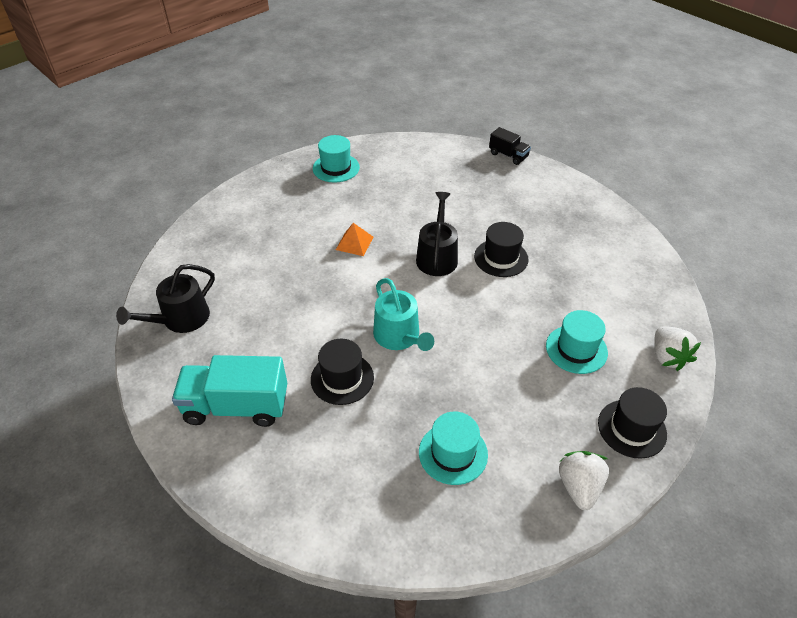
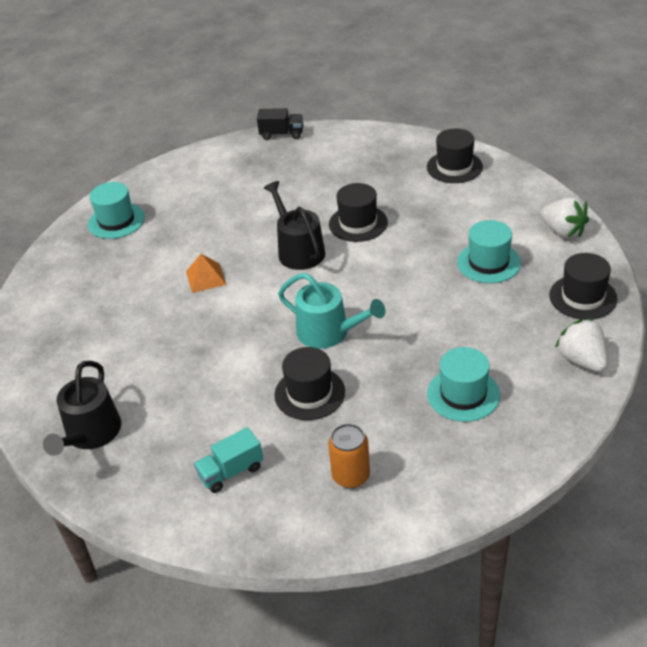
camera: 30 degrees left, 5 degrees down
turquoise truck [172,355,287,427] -> turquoise truck [194,427,263,493], size x0.54
none -> orange can [328,424,370,488]
none -> black hat [427,128,483,183]

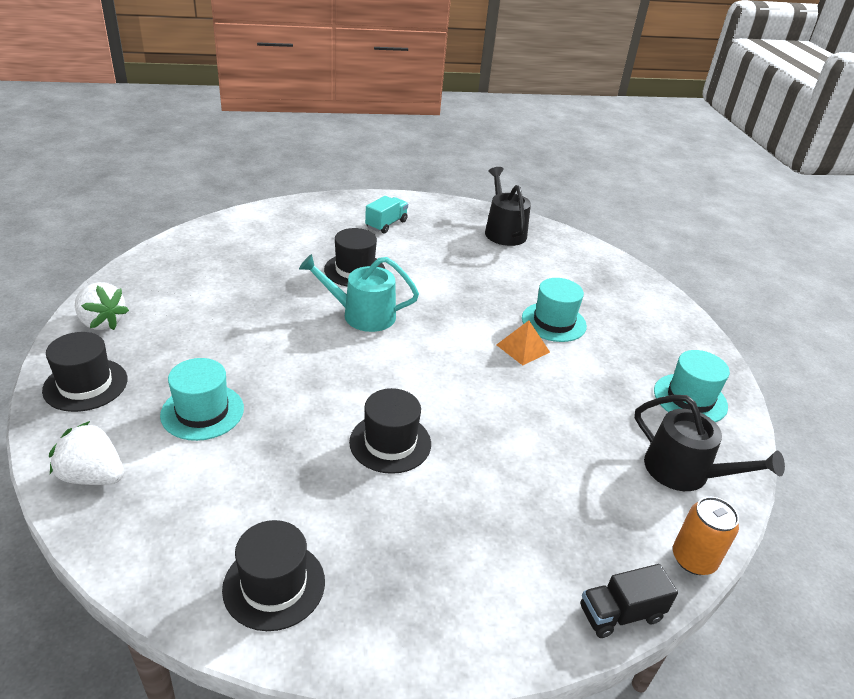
camera: 150 degrees right, 5 degrees down
black watering can [264,181,325,270] -> black watering can moved to [635,395,785,491]
orange can [328,424,370,488] -> orange can moved to [673,497,739,575]
turquoise hat [427,347,500,422] -> turquoise hat moved to [522,278,587,342]

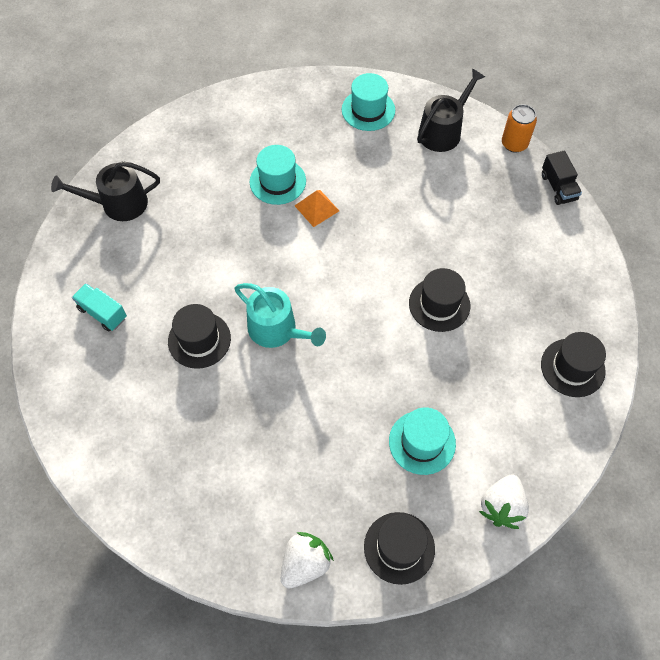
camera: 85 degrees left, 25 degrees up
turquoise watering can [299,254,419,332] -> turquoise watering can turned 60 degrees counterclockwise [234,283,326,348]

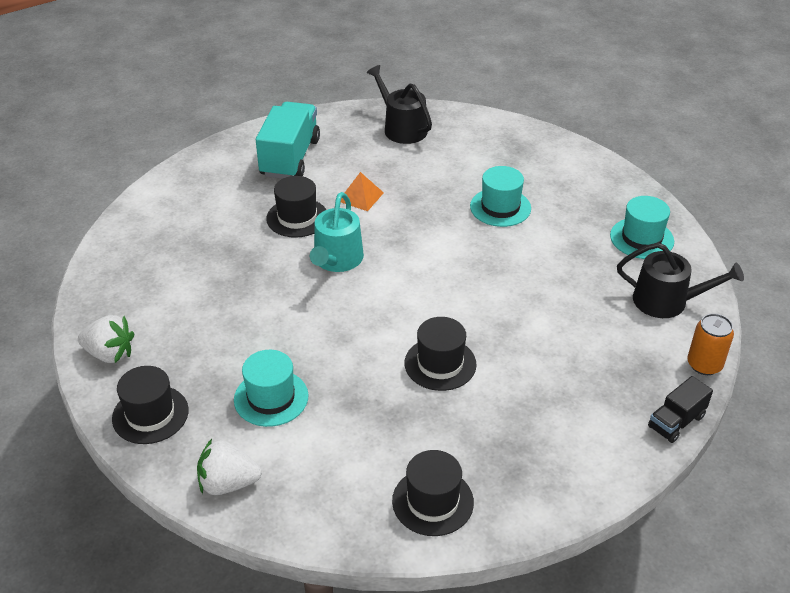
camera: 65 degrees right, 20 degrees down
turquoise truck [72,283,127,331] -> turquoise truck [256,102,320,179], size x1.85
orange pyramid [295,190,339,227] -> orange pyramid moved to [341,172,384,211]

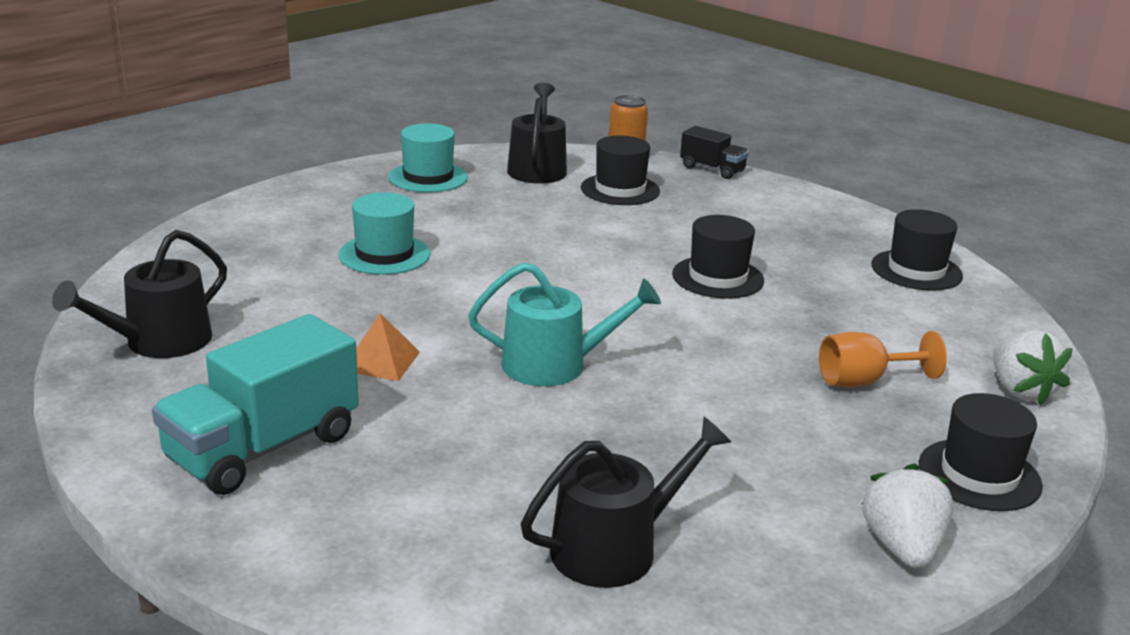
camera: 105 degrees left, 15 degrees down
turquoise hat [234,350,308,427] -> orange goblet [819,331,947,387]
turquoise truck [256,102,320,179] -> turquoise truck turned 45 degrees counterclockwise [152,314,359,495]
black hat [266,176,326,238] -> black hat moved to [581,135,660,205]
none -> black watering can [521,417,731,588]

